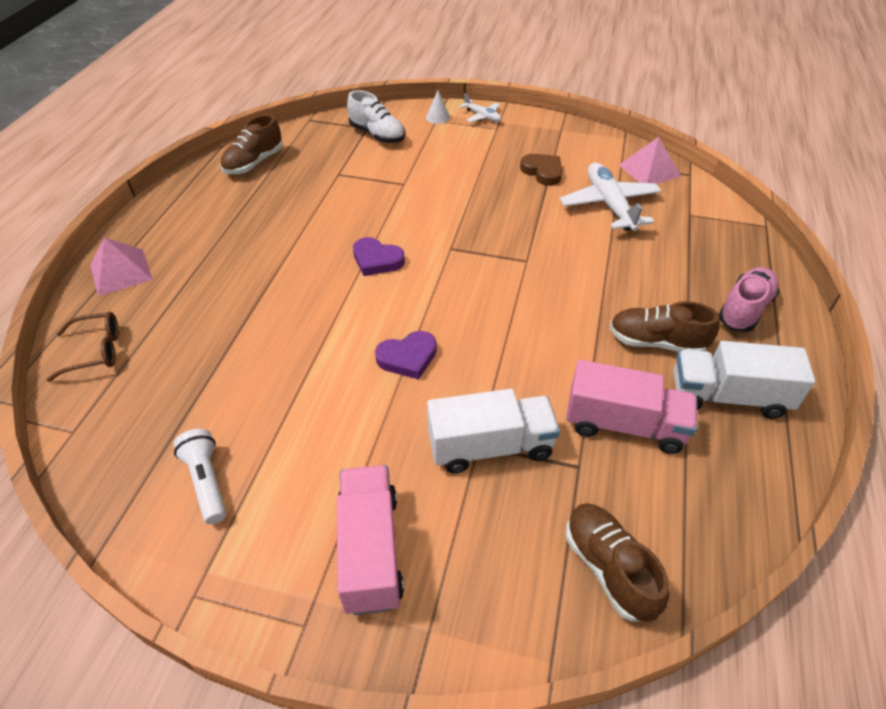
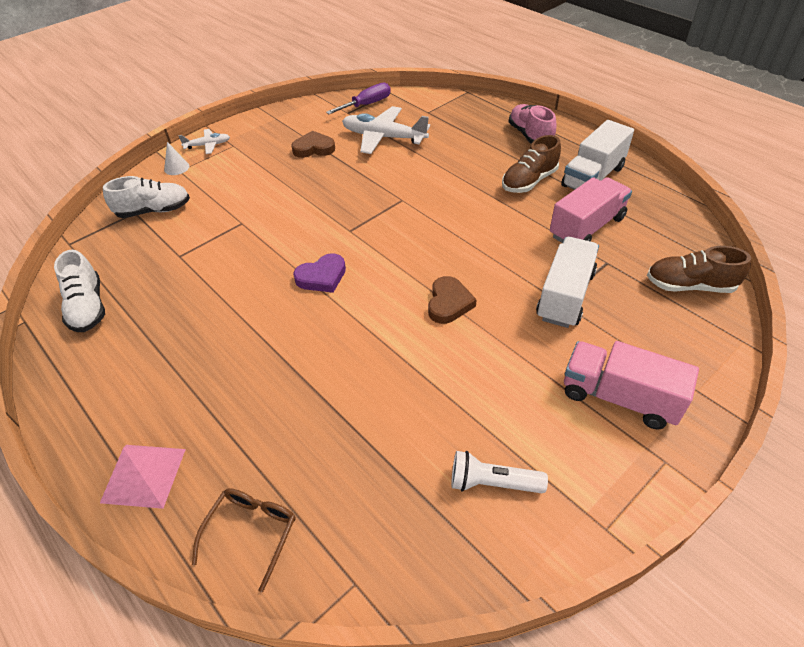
camera: 55 degrees left, 0 degrees up
brown shoe [220,114,283,174] -> white shoe [54,250,105,332]
purple heart [375,331,437,379] -> brown heart [428,276,477,324]
pink pyramid [619,137,681,184] -> purple screwdriver [326,82,391,114]

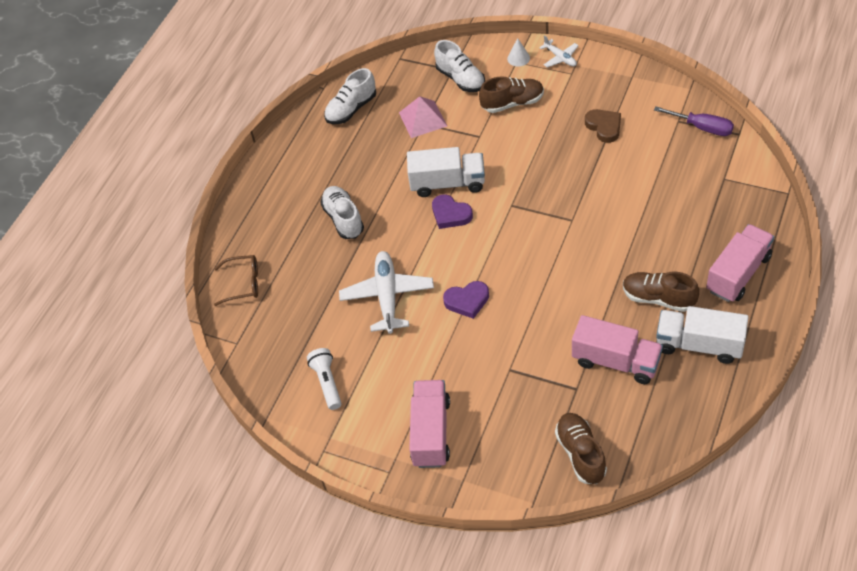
camera: 70 degrees right, 5 degrees up
pink pyramid [100,445,186,509] -> pink pyramid moved to [399,96,447,138]
white plane [342,106,430,154] -> white plane moved to [339,251,434,334]
brown heart [428,276,477,324] -> purple heart [443,281,489,319]
pink shoe [509,104,556,144] -> pink truck [706,224,774,302]
white truck [536,237,599,328] -> white truck moved to [407,147,485,197]
none -> white shoe [320,186,364,239]
none -> brown shoe [479,76,544,113]

